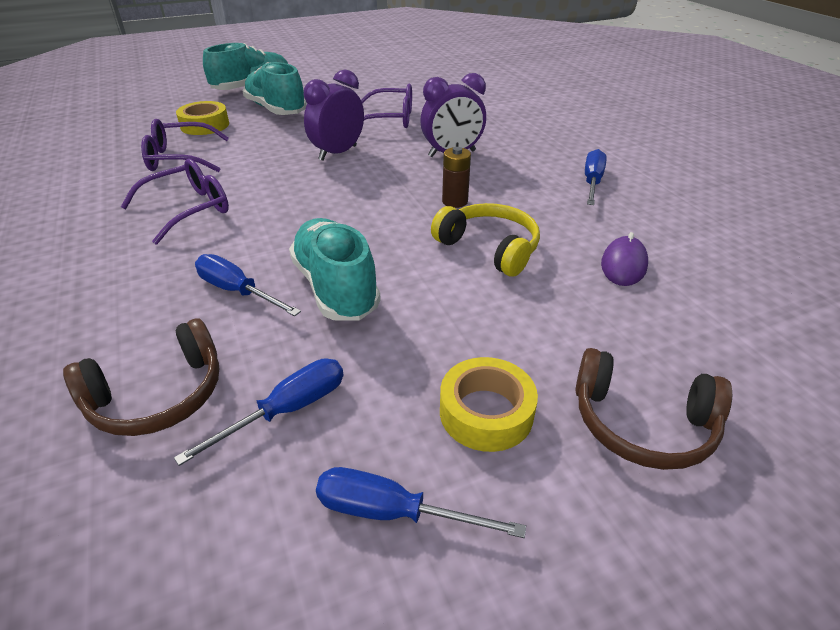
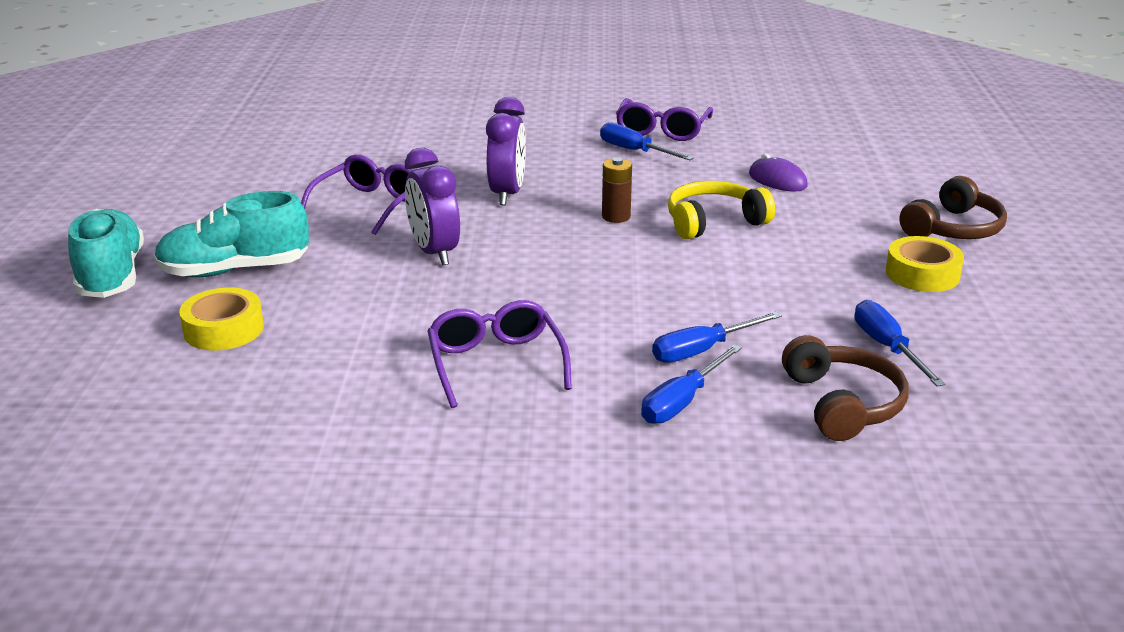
camera: 65 degrees left, 10 degrees down
purple glasses [141,119,229,172] -> purple glasses moved to [616,98,713,141]
turquoise shoe [289,218,381,321] -> none
blue screwdriver [316,467,526,538] -> blue screwdriver moved to [641,345,742,424]

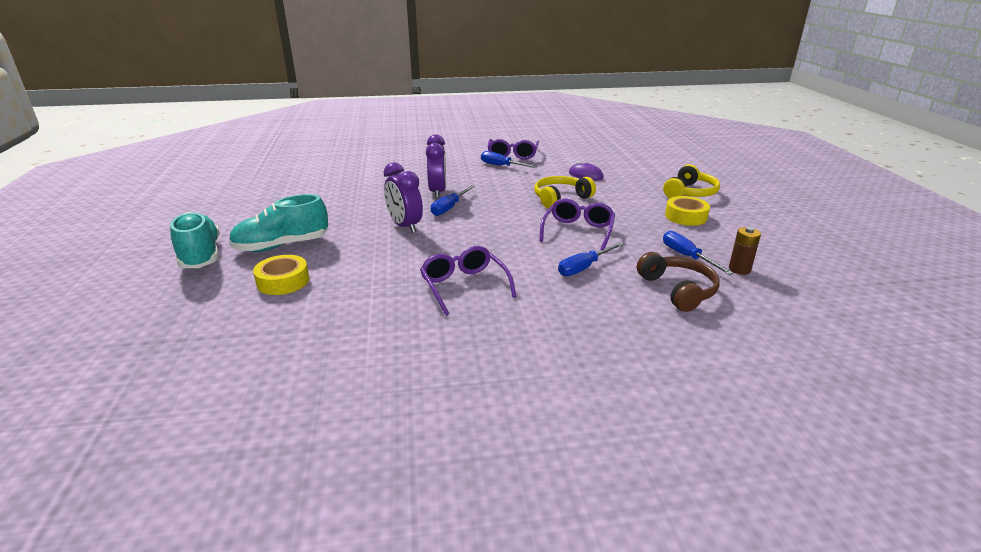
camera: 10 degrees left, 0 degrees up
purple glasses [301,154,413,235] -> purple glasses moved to [539,199,615,251]
brown battery [602,157,632,223] -> brown battery moved to [729,227,761,275]
blue screwdriver [641,345,742,424] -> blue screwdriver moved to [431,185,475,216]
brown headphones [899,176,1007,239] -> yellow headphones [663,164,720,198]

